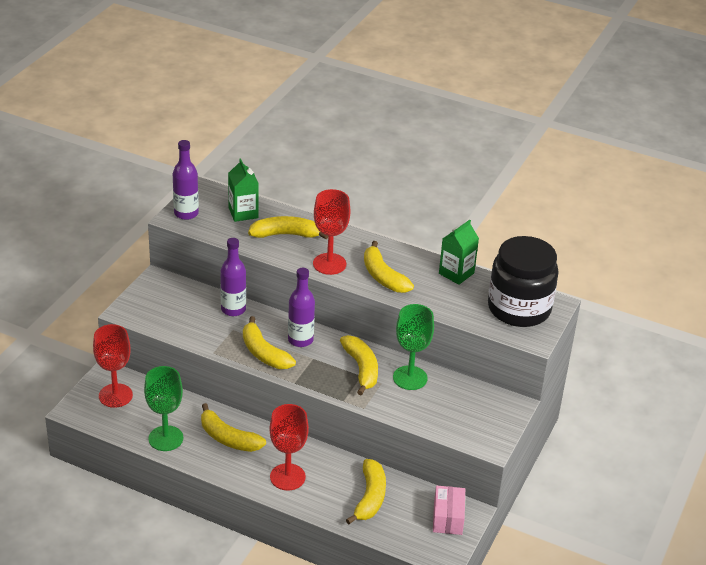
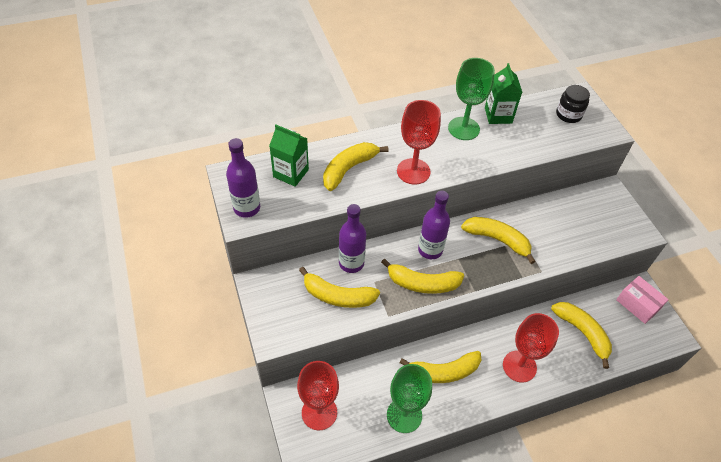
camera: 45 degrees left, 15 degrees up
yellow banana [364,241,414,293] -> yellow banana moved to [299,267,380,308]
green goblet [393,304,434,390] -> green goblet moved to [448,58,495,140]
black jar [488,236,559,327] -> black jar [556,85,590,123], size x0.46

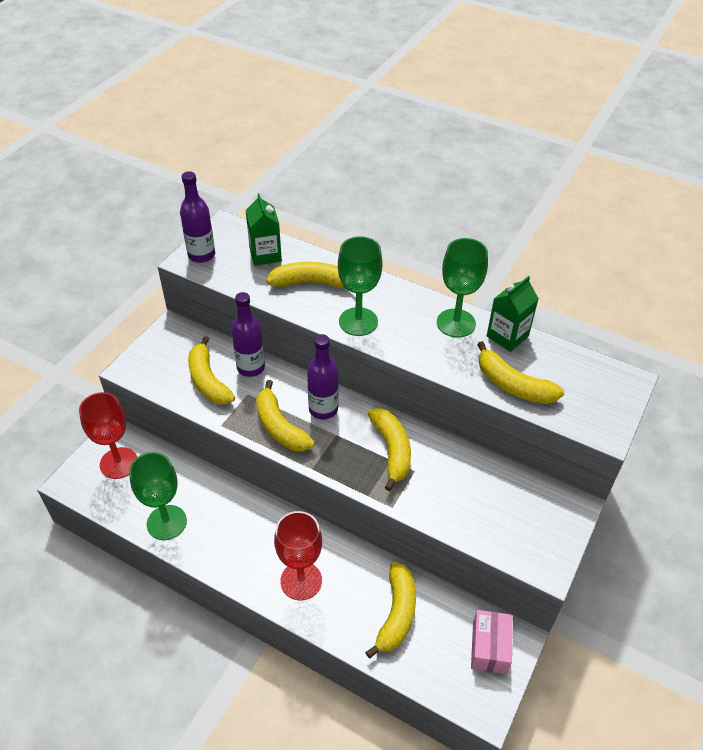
camera: 50 degrees right, 5 degrees down
red goblet [397,100,441,185] -> green goblet [338,236,382,336]
yellow banana [400,351,481,383] -> yellow banana moved to [477,341,565,404]
black jar [556,85,590,123] -> none

